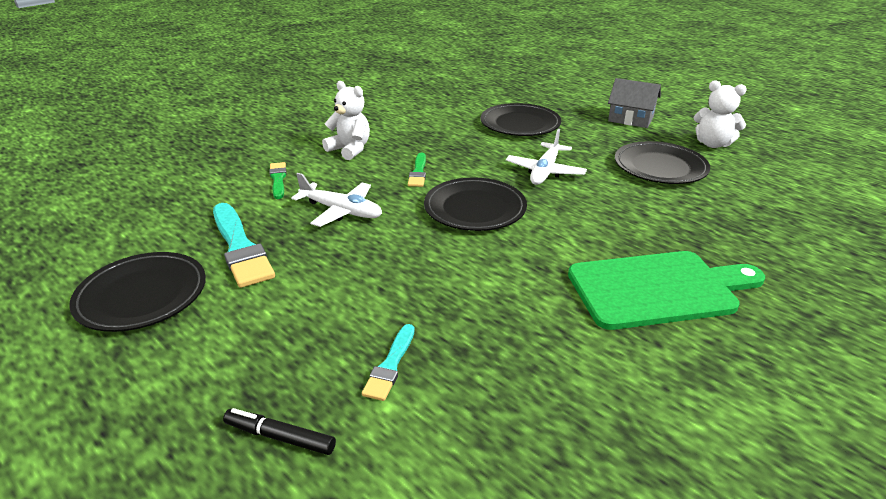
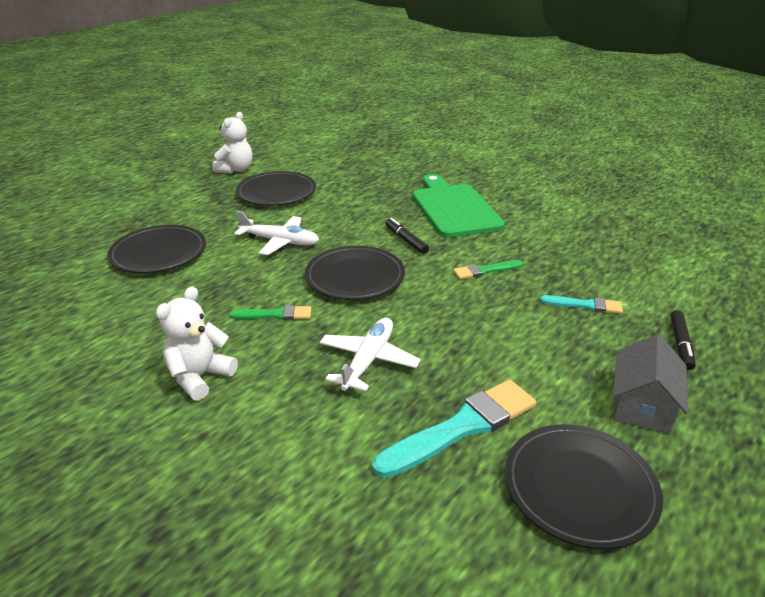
camera: 95 degrees left, 0 degrees up
green brush [269,162,287,199] -> green brush moved to [453,260,523,279]
grey house [608,78,661,128] -> grey house moved to [613,334,688,434]
none -> black marker [385,218,429,254]

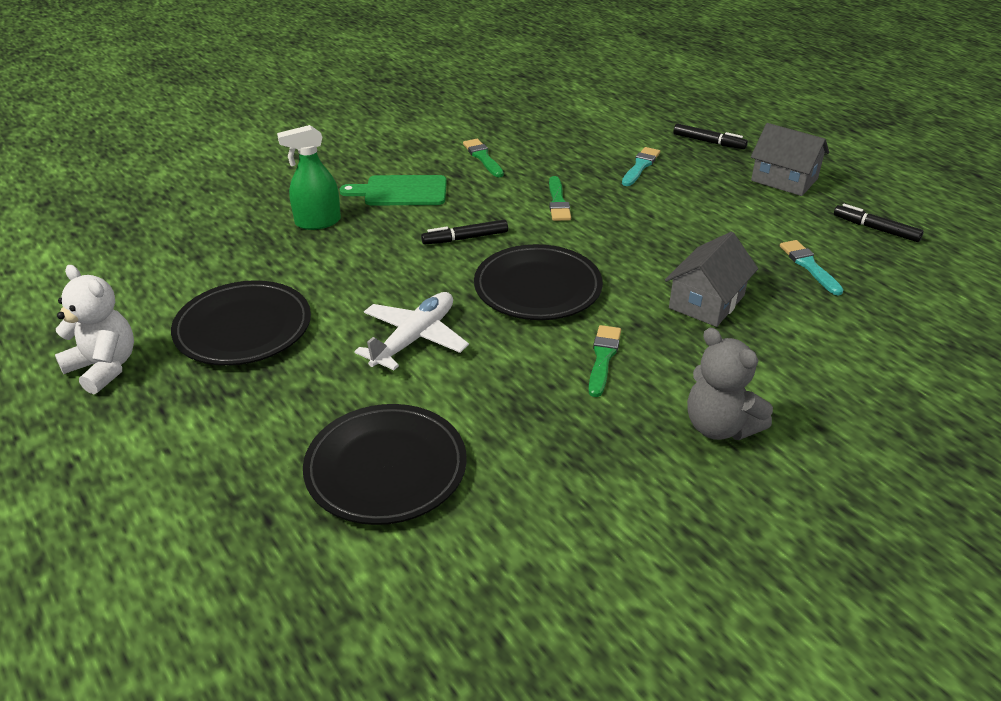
camera: 75 degrees left, 5 degrees up
white teddy bear [156,287,238,401] -> grey teddy bear [687,328,773,440]
white plane [320,317,421,391] -> grey house [665,232,758,327]
turquoise brush [372,380,536,478] -> turquoise brush [780,240,844,295], size x0.54
green cutting board [413,174,505,238] -> green cutting board [340,175,447,205], size x0.61
black plate [505,424,663,549] -> black marker [834,204,924,242]
none -> green spray bottle [277,125,341,230]
none -> green brush [463,139,504,177]

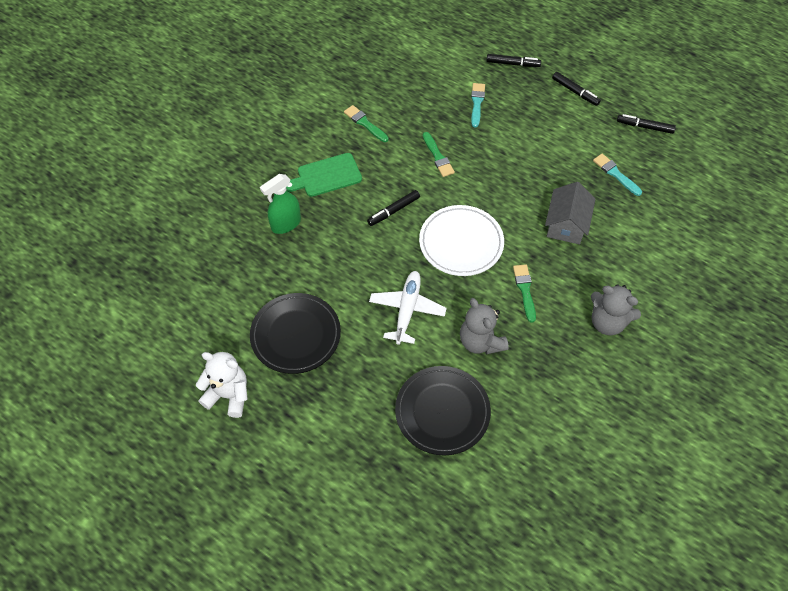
camera: 20 degrees left, 20 degrees up
black plate [474,244,603,320] -> white plate [419,205,504,276]
grey house [751,123,829,196] -> black marker [552,72,601,106]
none -> grey teddy bear [460,298,509,354]

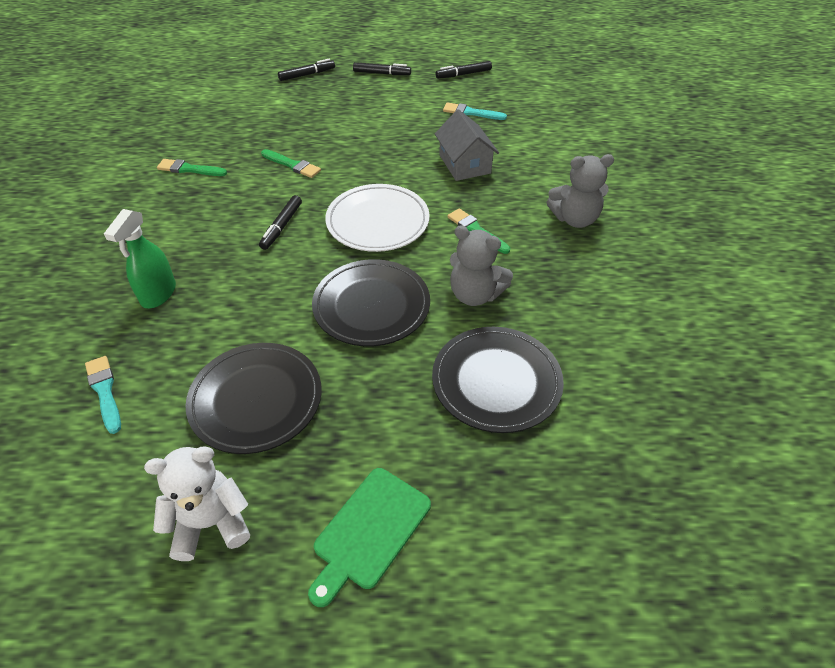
camera: 35 degrees left, 10 degrees down
green cutting board [286,153,362,197] -> green cutting board moved to [308,468,431,607]
white plane [369,271,447,345] -> black plate [312,259,430,346]
turquoise brush [471,83,485,127] -> turquoise brush moved to [85,356,121,434]

